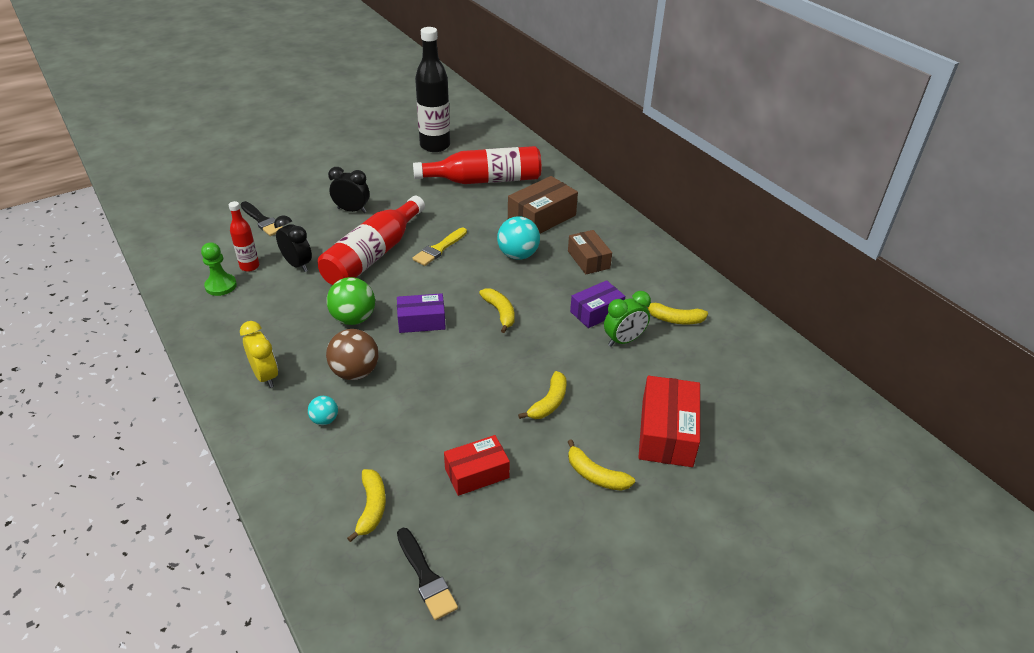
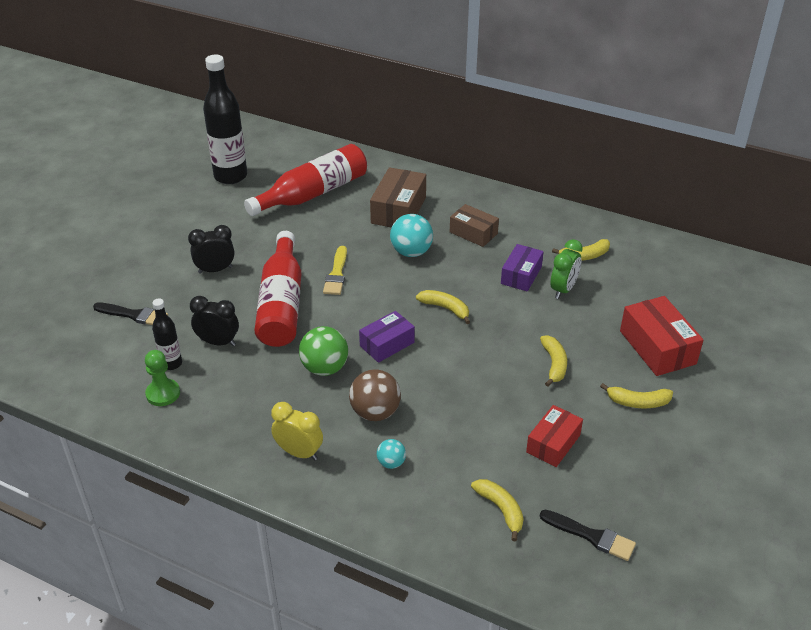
camera: 30 degrees left, 0 degrees up
red bottle [229,201,259,272] -> black bottle [152,298,182,370]

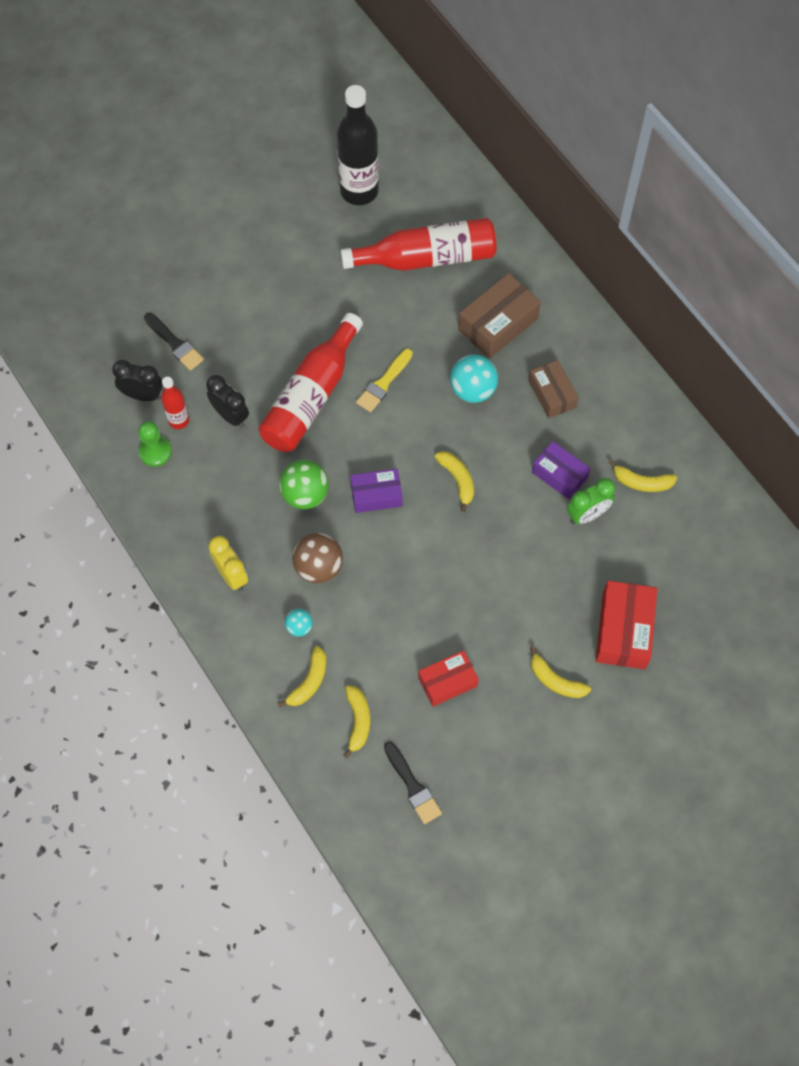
camera: 30 degrees right, 25 degrees up
black bottle [152,298,182,370] -> red bottle [161,377,189,429]
black clock [188,225,235,274] -> black clock moved to [112,360,163,401]
purple box [501,244,544,292] -> purple box turned 75 degrees clockwise [532,441,591,499]
yellow banana [540,335,567,387] -> yellow banana moved to [278,646,326,707]

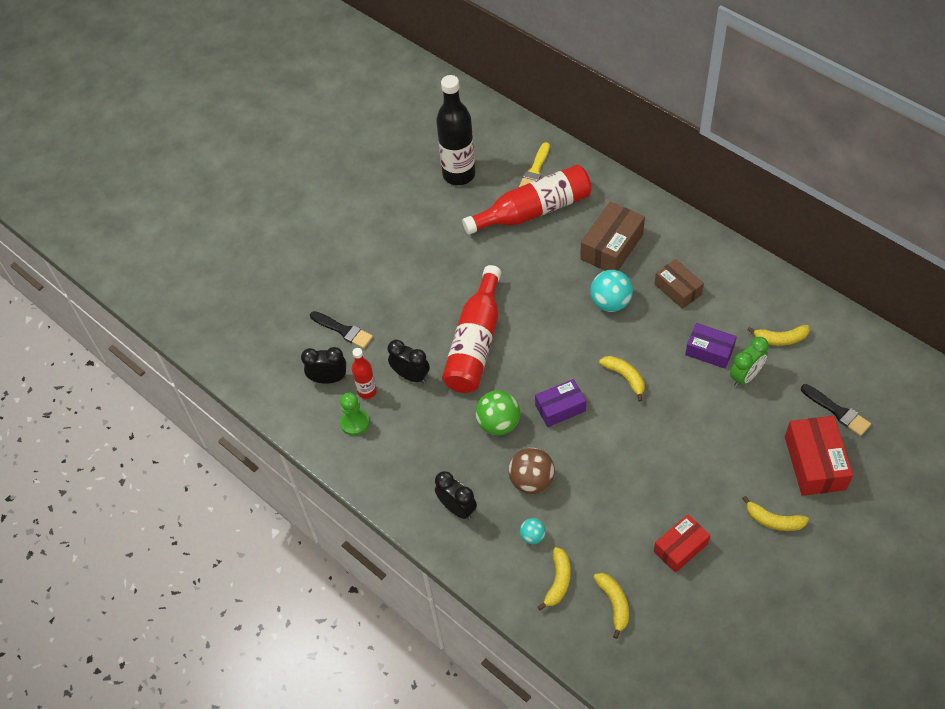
camera: 10 degrees left, 10 degrees down
yellow clock [208,536,248,591] -> black clock [435,471,477,520]
yellow brush [356,349,413,412] -> yellow brush moved to [519,142,550,187]
black brush [384,742,442,824] -> black brush moved to [801,384,871,436]

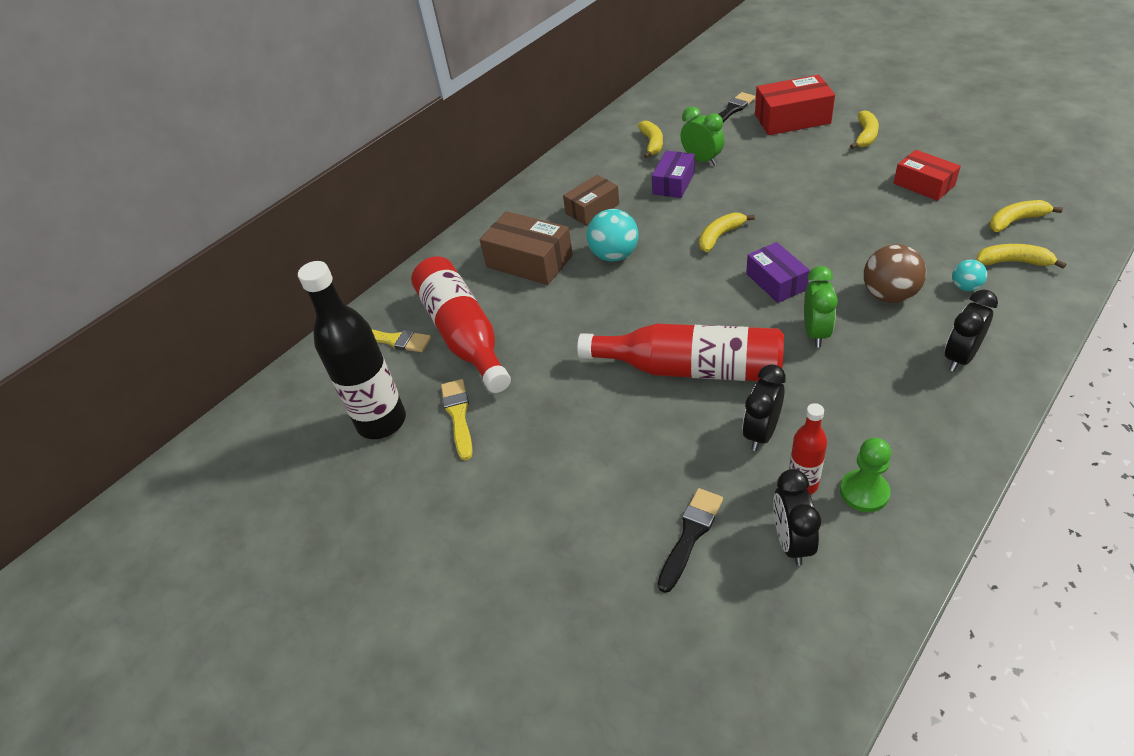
camera: 90 degrees left, 10 degrees down
green ball [475,390,520,435] -> green clock [804,266,838,348]
none -> yellow brush [441,379,473,460]

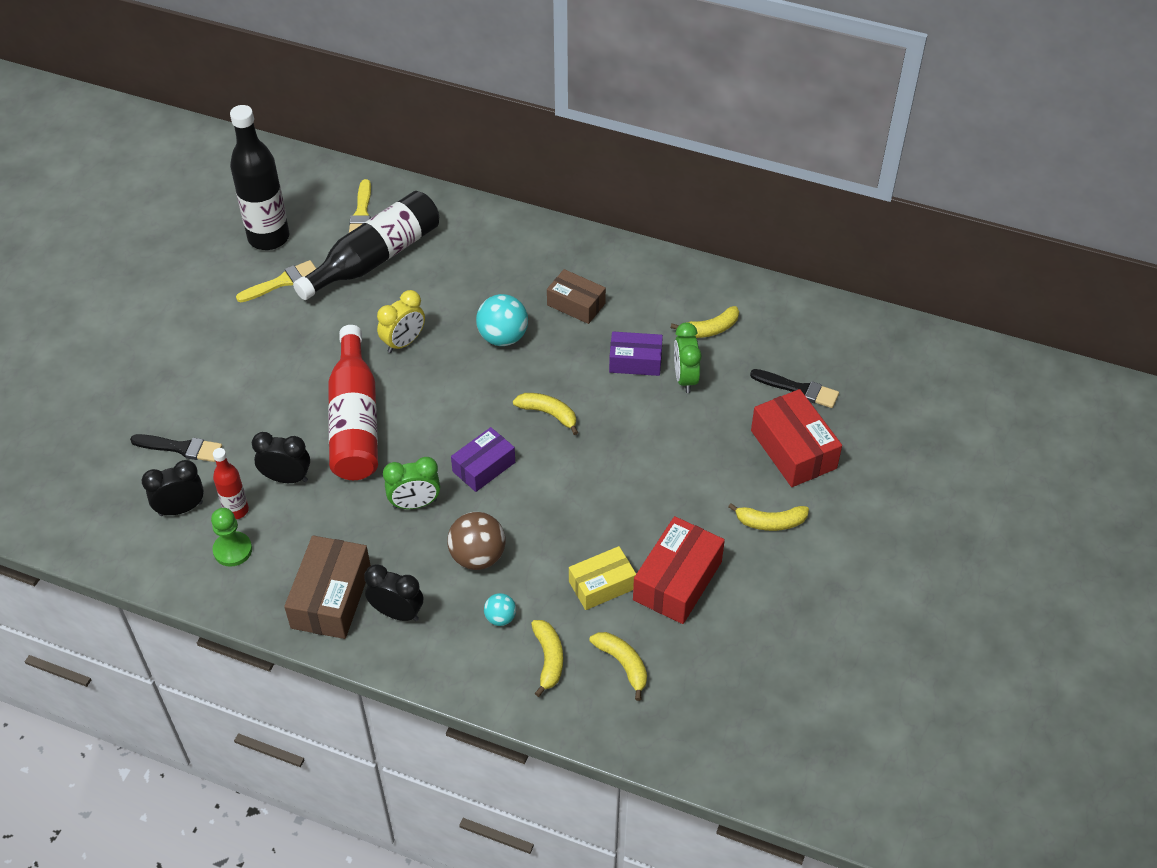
camera: 65 degrees right, 5 degrees up
red bottle [411,257,511,393] -> black bottle [293,191,439,300]
brown box [479,211,573,285] -> brown box moved to [284,535,371,639]
green clock [681,106,724,166] -> green clock turned 150 degrees clockwise [674,322,702,393]
red box [894,150,961,201] -> red box [633,516,725,624], size x1.51
none -> yellow clock [377,290,425,353]
none -> yellow box [569,546,636,610]

